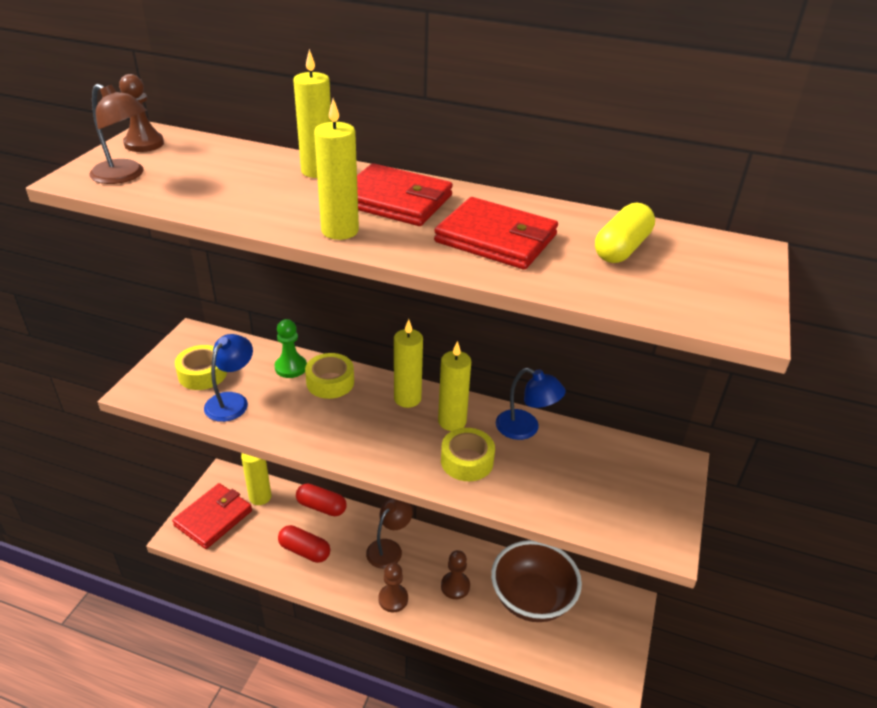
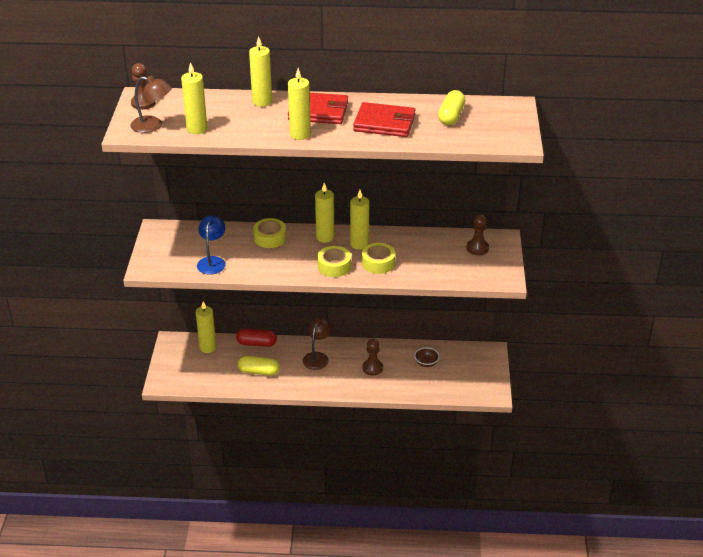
camera: 15 degrees left, 0 degrees up
red wallet [172,483,252,549] -> none
yellow tape [175,345,227,390] -> yellow tape moved to [317,246,351,277]
green pawn [275,319,307,378] -> none
red capsule [278,525,330,563] -> yellow capsule [238,356,279,376]
brown pawn [378,563,408,613] -> brown pawn moved to [466,214,489,255]
brown bowl [491,540,582,622] -> brown bowl [414,347,440,367], size x0.41
blue lamp [496,368,566,440] -> none
none -> yellow candle [181,62,207,134]

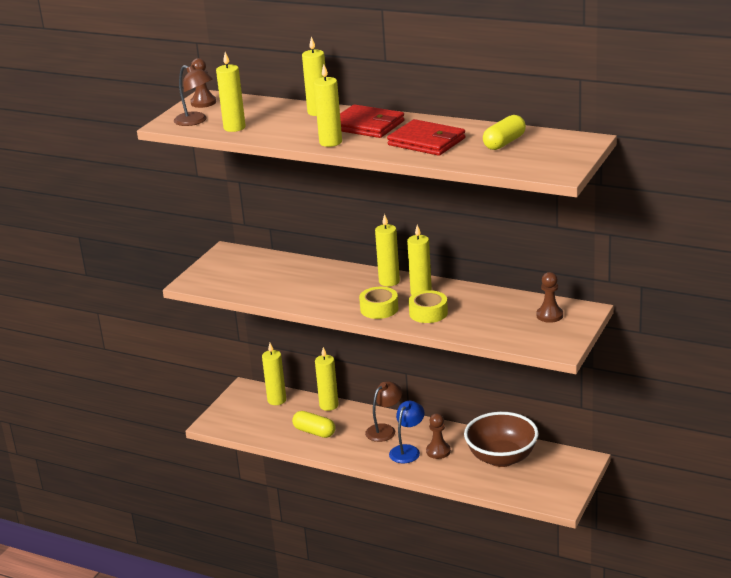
camera: 25 degrees right, 10 degrees down
blue lamp [197,215,226,275] -> blue lamp moved to [389,401,425,463]
red capsule [236,328,277,347] -> yellow candle [315,347,339,411]
yellow tape [253,218,286,248] -> none
brown bowl [414,347,440,367] -> brown bowl [464,412,539,467], size x2.45

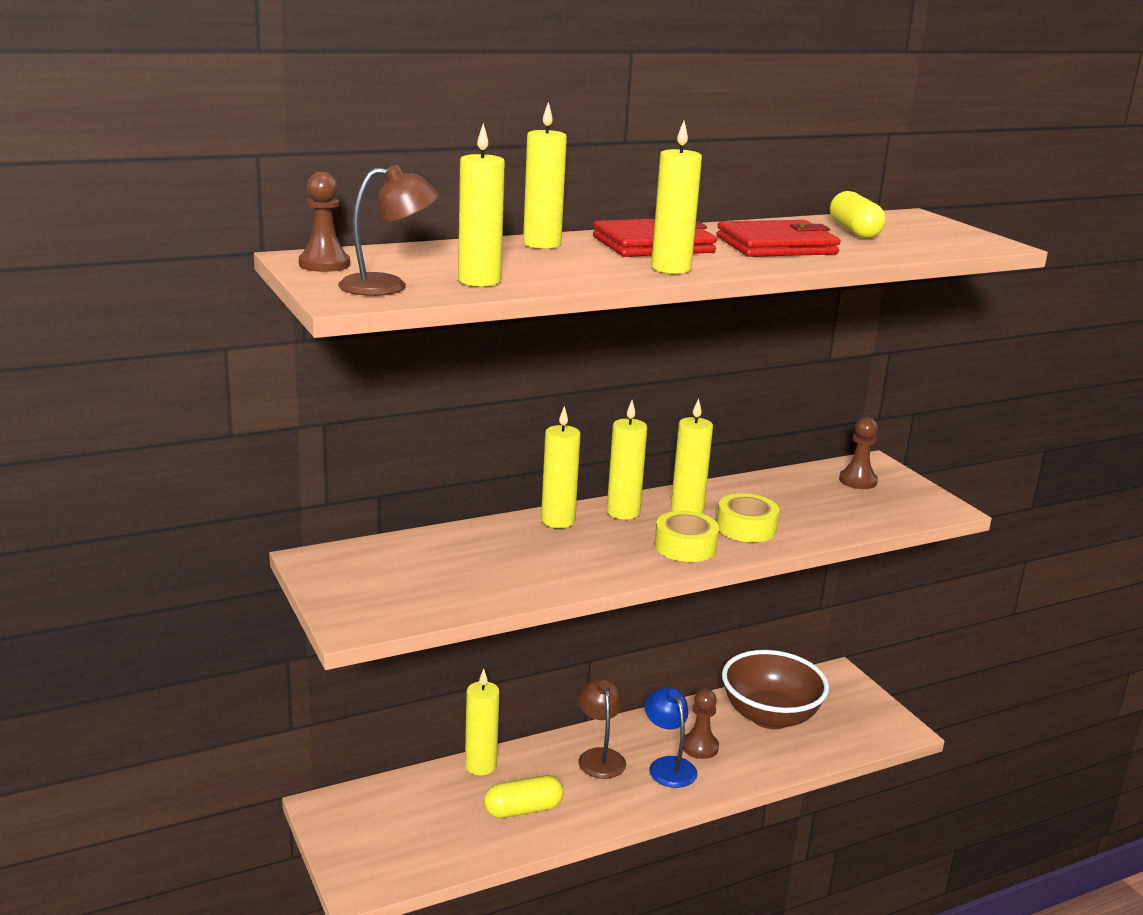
camera: 55 degrees left, 5 degrees down
yellow candle [262,343,286,405] -> yellow candle moved to [541,406,581,528]

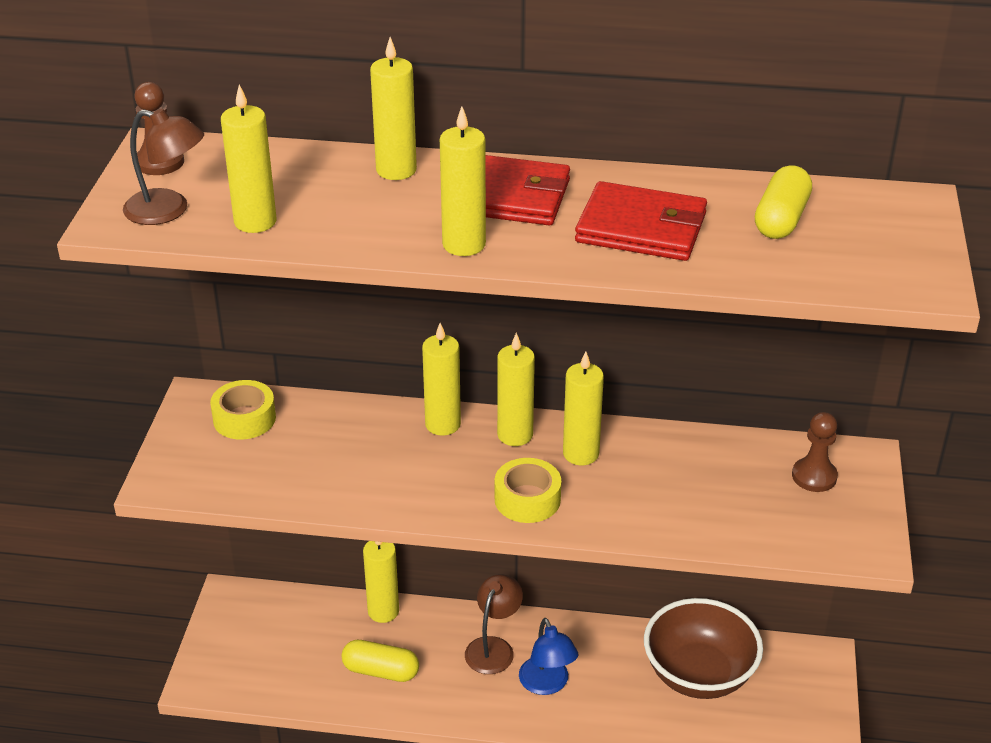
camera: 35 degrees right, 15 degrees up
blue lamp [645,687,698,788] -> blue lamp turned 150 degrees clockwise [519,618,578,695]
brown pawn [683,689,719,759] -> none
yellow tape [717,493,780,542] -> yellow tape moved to [210,380,276,440]

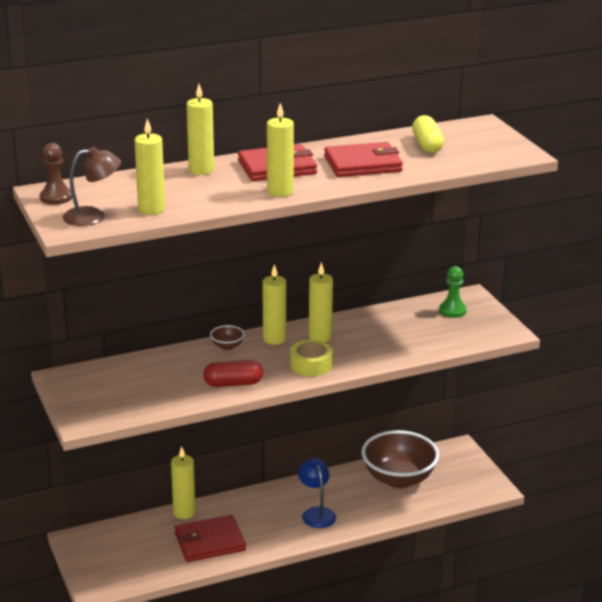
camera: 30 degrees left, 10 degrees down
yellow tape [210,380,276,440] -> none
yellow capsule [341,640,419,682] -> red wallet [175,515,246,562]
yellow candle [422,323,461,436] -> brown bowl [210,325,245,350]
brown lamp [465,574,523,674] -> none
blue lamp [519,618,578,695] -> blue lamp turned 150 degrees counterclockwise [298,458,336,528]
brown pawn [792,412,838,492] -> green pawn [439,266,467,318]
none -> red capsule [203,360,263,387]

